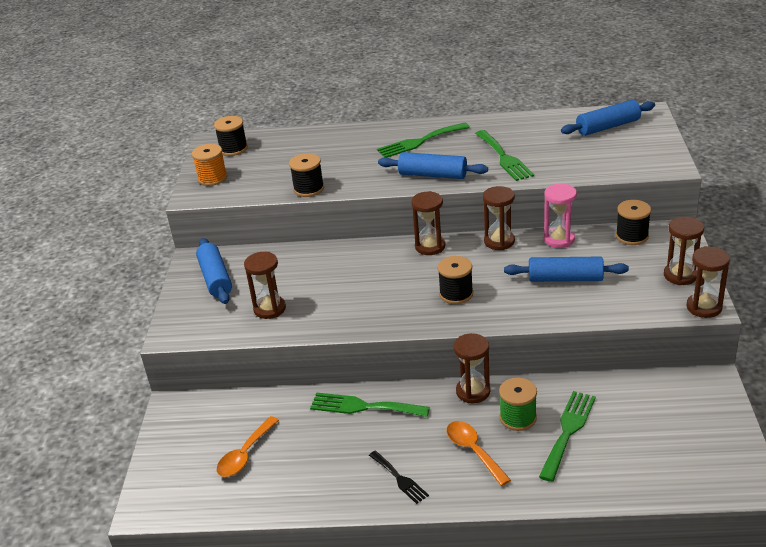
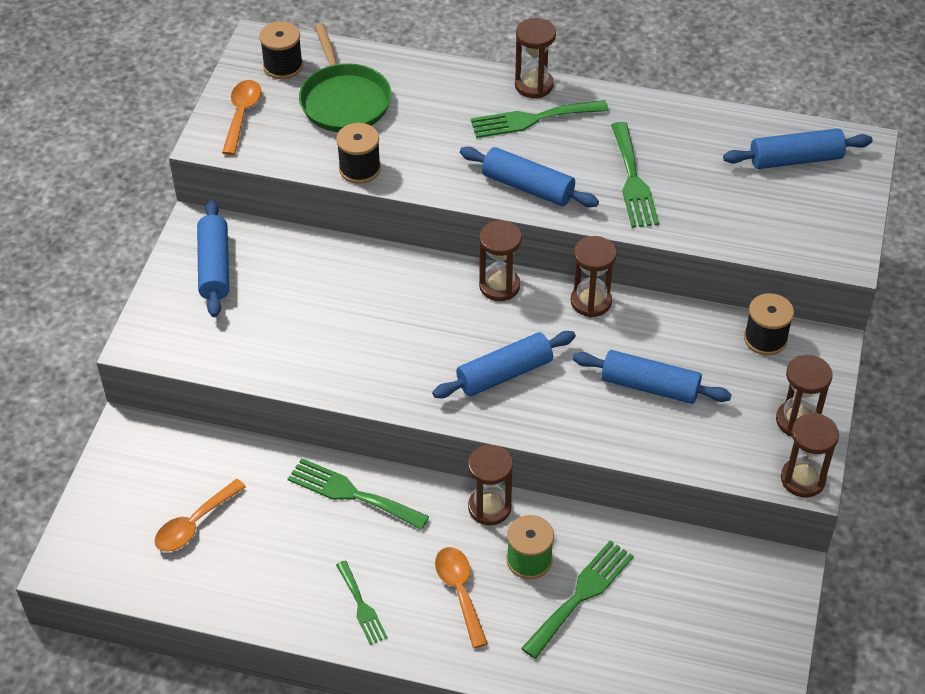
camera: 10 degrees right, 15 degrees up
orange spool [192,144,227,186] -> orange spoon [222,80,262,155]
brown hourglass [244,252,286,319] -> brown hourglass moved to [515,18,556,98]
black fork [369,451,429,504] -> green fork [336,561,387,645]
black spool [438,256,473,304] -> blue rolling pin [432,331,576,398]
pink hourglass [544,184,577,248] -> none
none -> green pan [299,23,392,132]

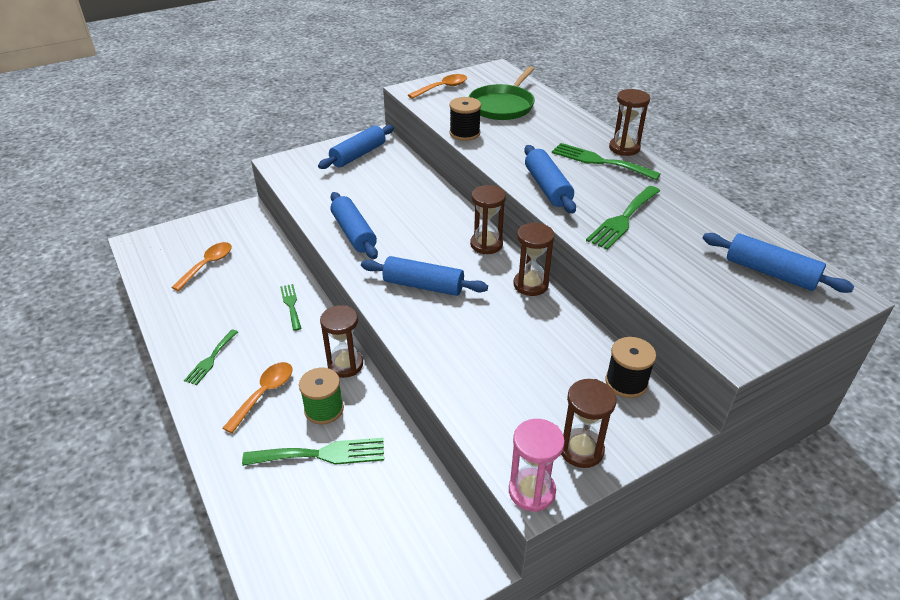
camera: 45 degrees right, 10 degrees down
orange spoon [154,479,246,552] -> orange spoon turned 120 degrees clockwise [171,242,232,291]
black spool [259,21,303,79] -> none
green fork [288,458,430,530] -> green fork [280,284,302,331], size x0.63
blue rolling pin [573,350,732,404] -> blue rolling pin moved to [330,192,378,259]
brown hourglass [781,413,839,497] -> pink hourglass [509,419,565,512]

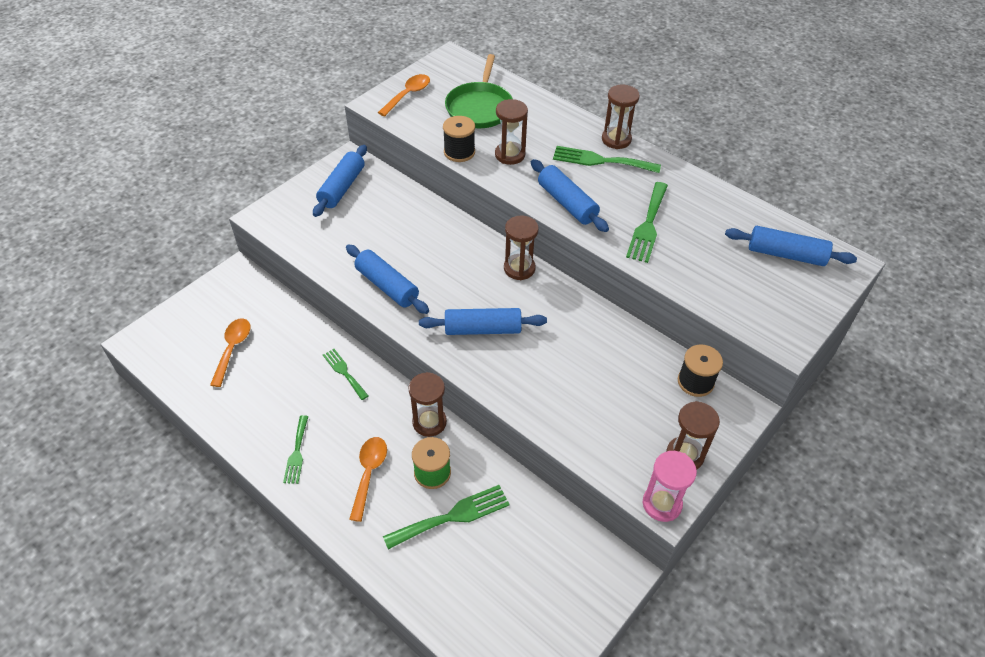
camera: 20 degrees left, 10 degrees up
brown hourglass [513,222,555,296] -> brown hourglass moved to [495,99,528,165]

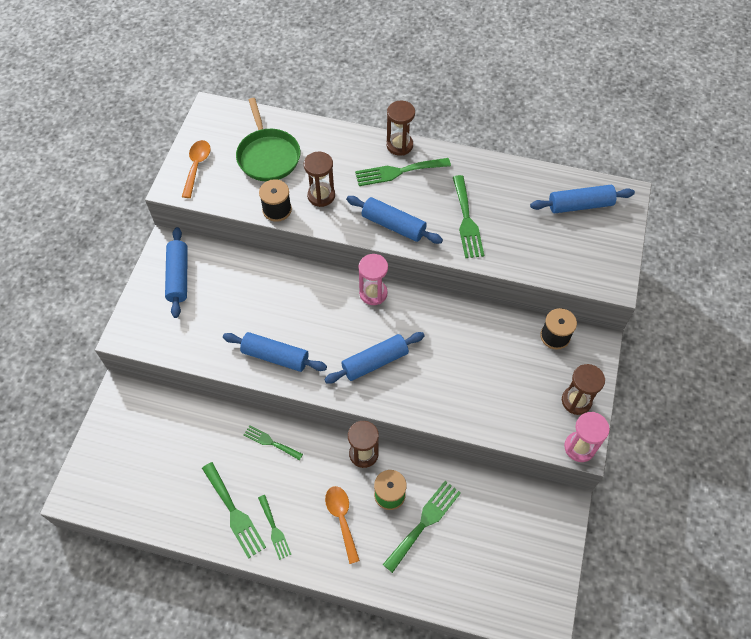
camera: 25 degrees left, 10 degrees up
orange spoon [210,318,250,387] -> none
brown hourglass [504,215,539,280] -> pink hourglass [358,254,388,305]
none -> green fork [202,462,266,559]

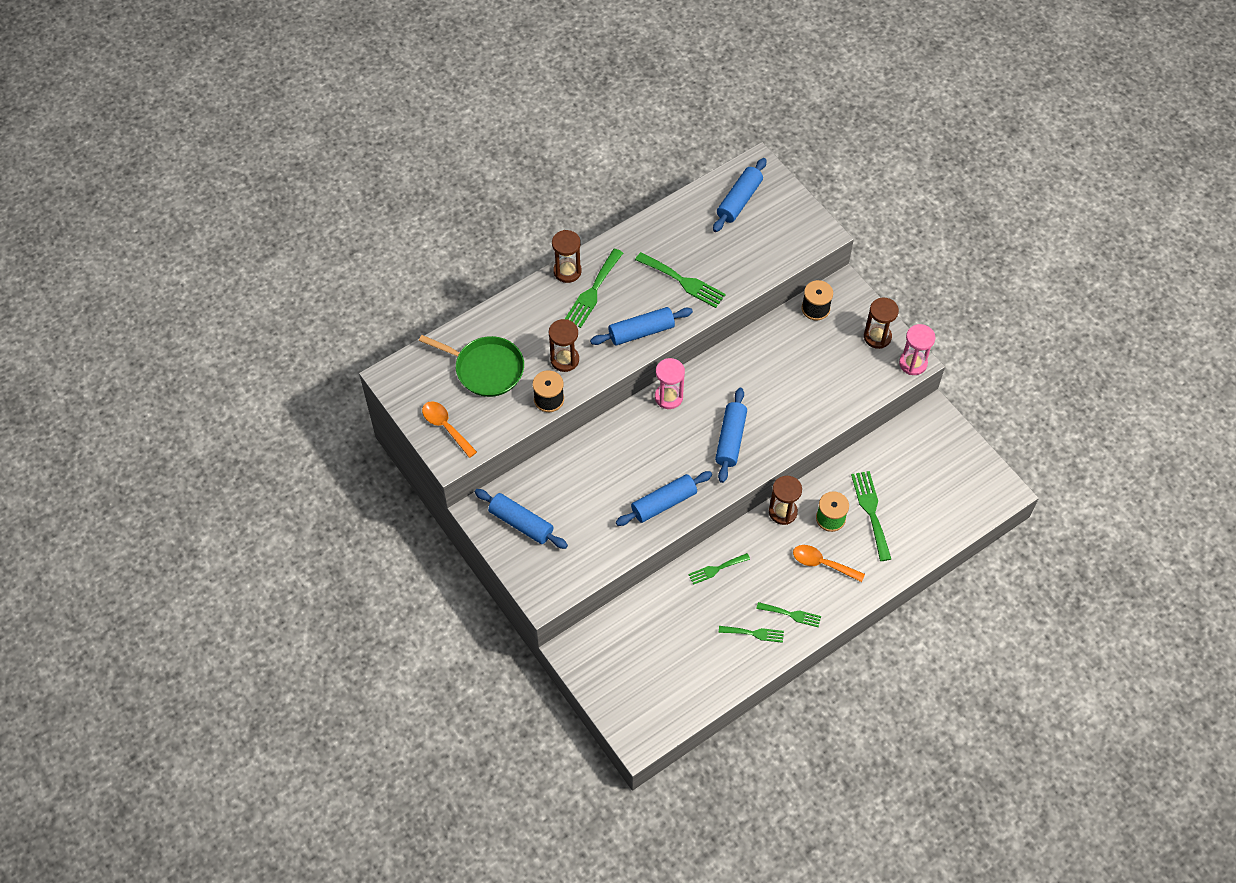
camera: 50 degrees left, 0 degrees up
green fork [202,462,266,559] -> green fork [719,626,784,643], size x0.63

